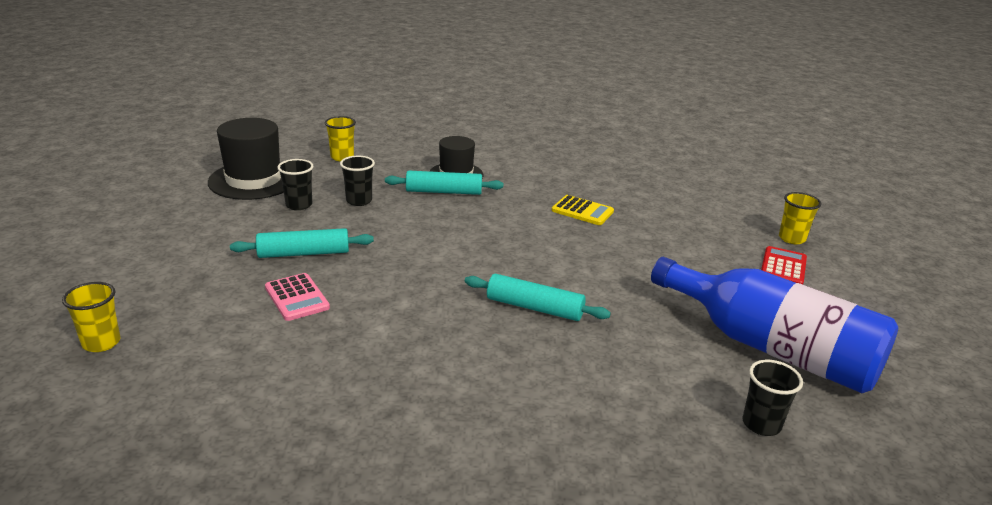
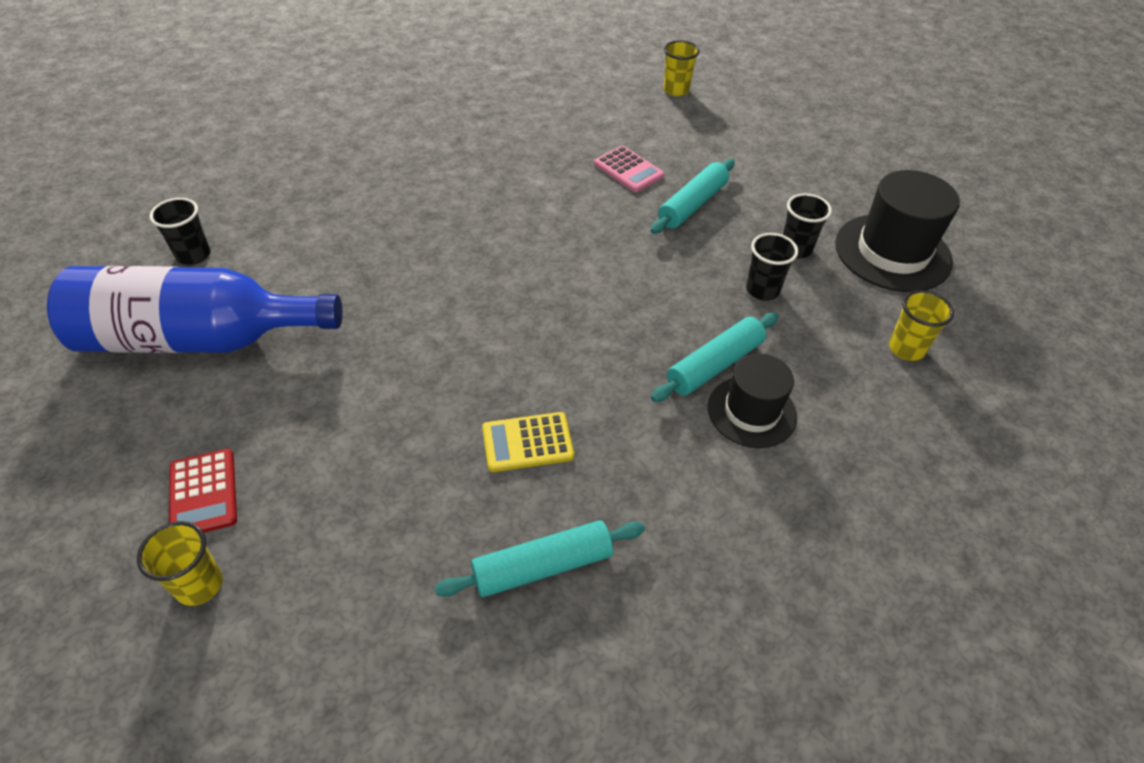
camera: 140 degrees right, 20 degrees up
pink calculator [265,273,330,321] -> pink calculator turned 150 degrees counterclockwise [594,146,664,192]
turquoise rolling pin [465,274,611,321] -> turquoise rolling pin moved to [435,520,645,597]

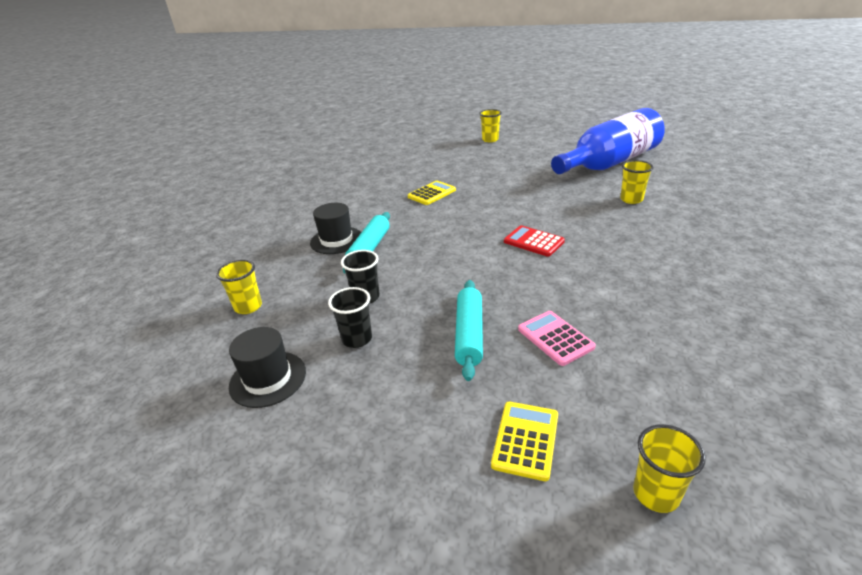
camera: 150 degrees right, 15 degrees down
black cup [149,198,210,265] -> none
red calculator [169,448,237,533] -> red calculator moved to [504,225,565,257]
turquoise rolling pin [435,520,645,597] -> none
pink calculator [594,146,664,192] -> pink calculator turned 45 degrees clockwise [518,311,596,366]
black hat [835,170,960,292] -> black hat [229,327,306,408], size x0.65
none -> yellow calculator [491,402,558,481]
none -> yellow cup [620,160,653,204]

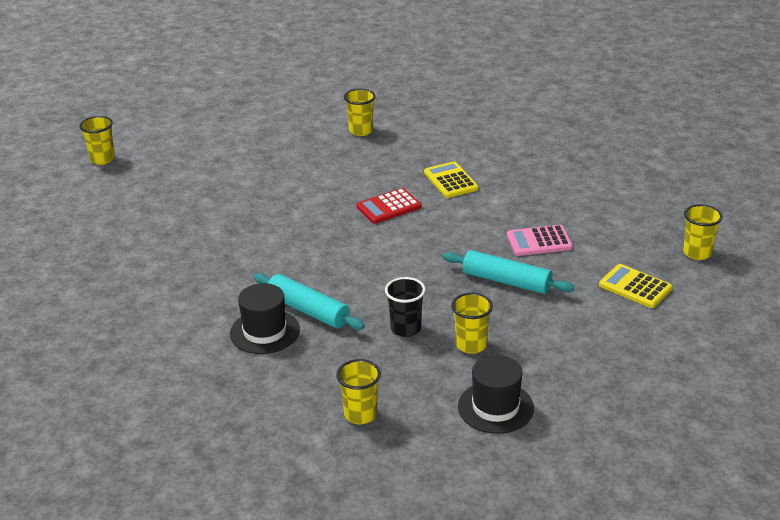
camera: 70 degrees left, 0 degrees up
black cup [328,287,372,348] -> yellow cup [451,293,493,354]
yellow calculator [408,181,456,205] -> yellow calculator moved to [424,161,478,198]
blue bottle [551,108,665,174] -> none

